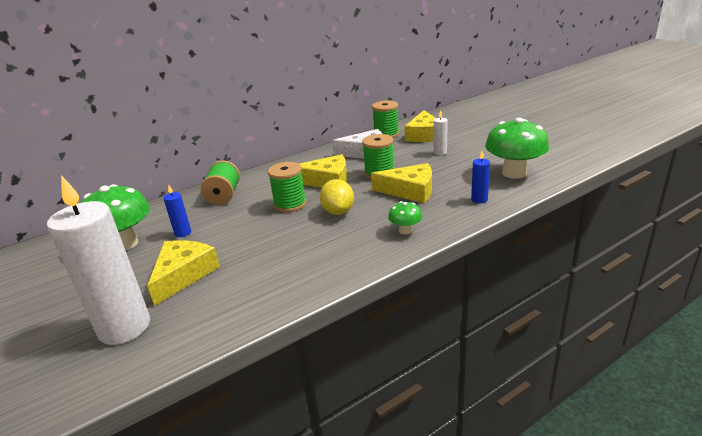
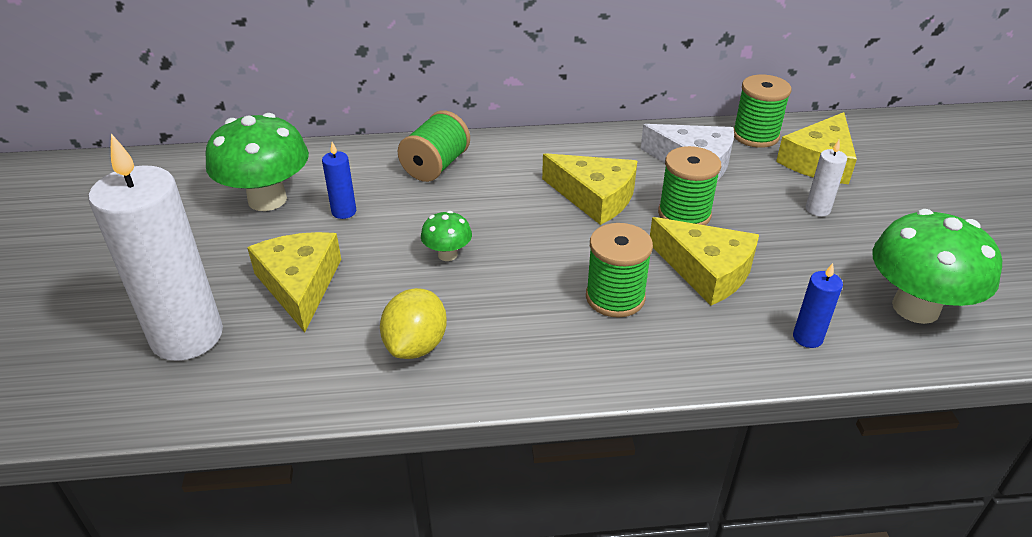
camera: 25 degrees right, 10 degrees up
yellow cheese [147,240,220,306] -> yellow cheese turned 60 degrees counterclockwise [247,232,341,332]
green spool [268,162,306,212] -> green spool moved to [586,223,653,318]
yellow lemon [320,179,354,215] -> yellow lemon moved to [380,288,447,359]
green mushroom [388,201,422,235] -> green mushroom moved to [421,211,472,261]

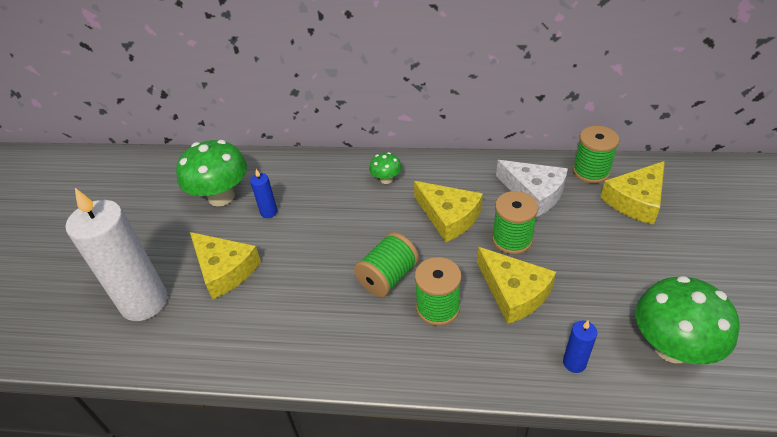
camera: 15 degrees right, 5 degrees up
yellow cheese [247,232,341,332] -> yellow cheese turned 135 degrees clockwise [190,232,261,299]
yellow lemon [380,288,447,359] -> none
green spool [398,111,470,182] -> green spool moved to [354,232,419,297]
green mushroom [421,211,472,261] -> green mushroom moved to [369,152,402,184]
white candle [806,140,847,217] -> none

